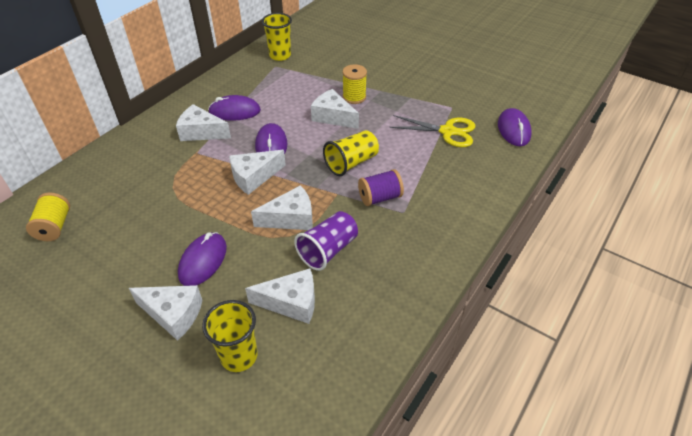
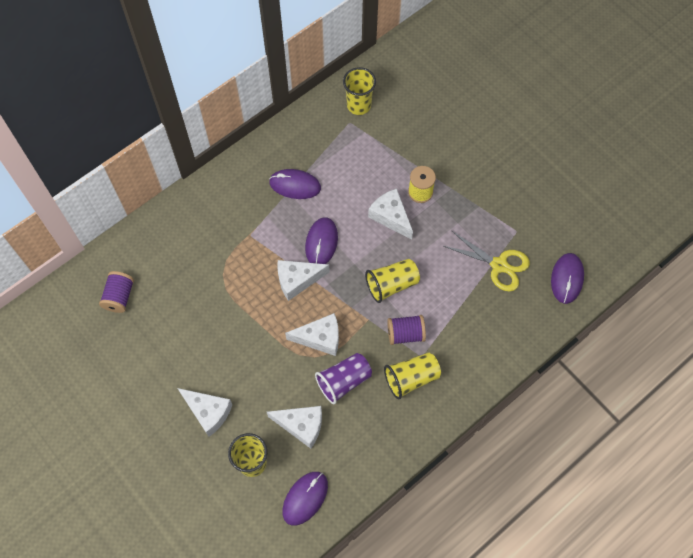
camera: 15 degrees right, 20 degrees up
yellow spool [26,192,70,241] -> purple spool [99,271,134,313]
white cheese [176,104,231,141] -> none
purple mouse [178,232,227,286] -> purple mouse moved to [282,472,328,526]
none -> yellow cup [384,352,441,399]

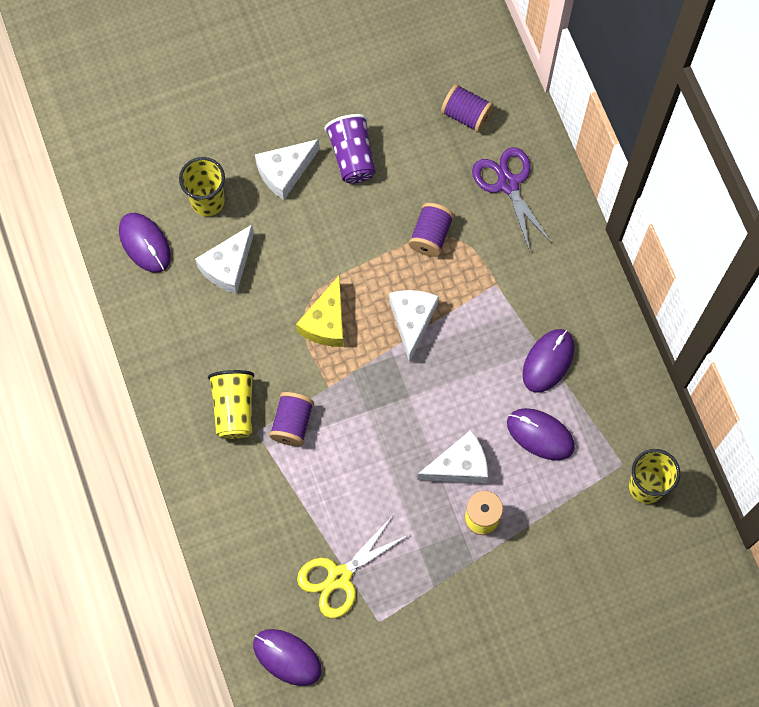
camera: 110 degrees right, 5 degrees up
white cheese [285,313,339,356] -> yellow cheese [296,275,344,347]
purple mouse [305,217,338,264] -> purple mouse moved to [507,408,575,460]
purple cup [315,353,372,404] -> purple cup moved to [325,114,376,184]
yellow cup [365,259,420,303] -> none
none -> purple spool [409,203,454,257]
none -> purple scissors [472,147,552,252]

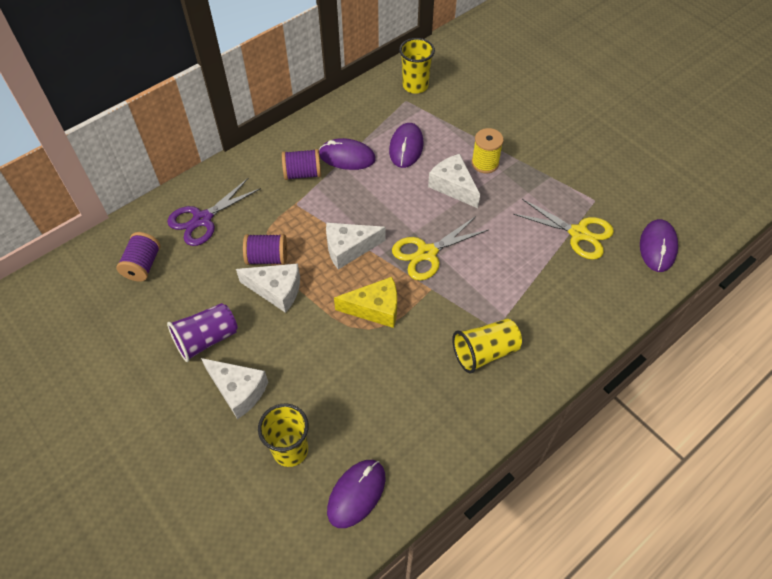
camera: 110 degrees left, 15 degrees down
white cheese [195,225,254,294] -> white cheese moved to [236,264,300,313]
purple spool [269,392,314,446] -> purple spool moved to [282,149,321,180]
none -> yellow scissors [392,216,489,281]

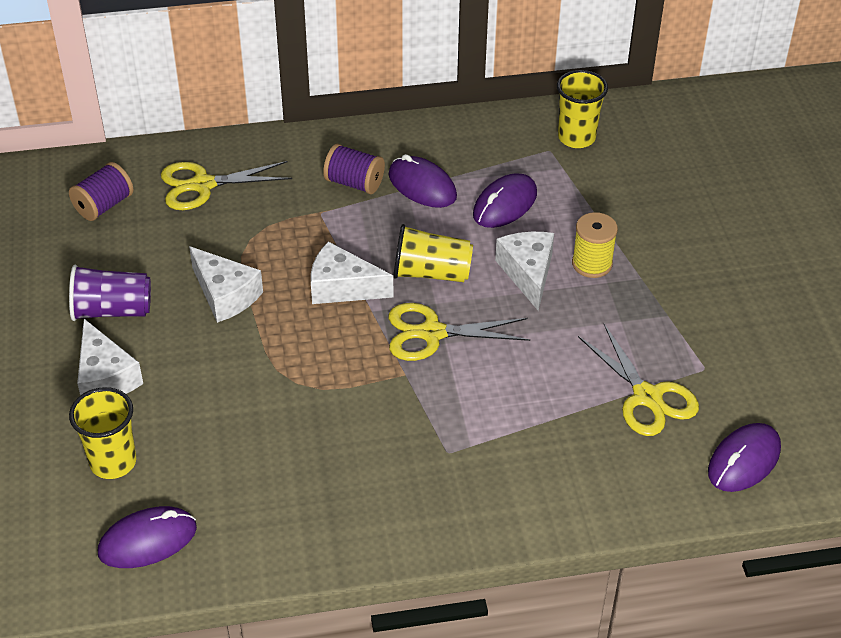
camera: 30 degrees right, 10 degrees down
purple scissors [167,178,261,246] -> yellow scissors [161,161,292,210]
purple spool [243,234,287,265] -> none
yellow cheese [334,277,397,328] -> none
yellow cup [452,319,522,373] -> yellow cup moved to [394,224,473,282]

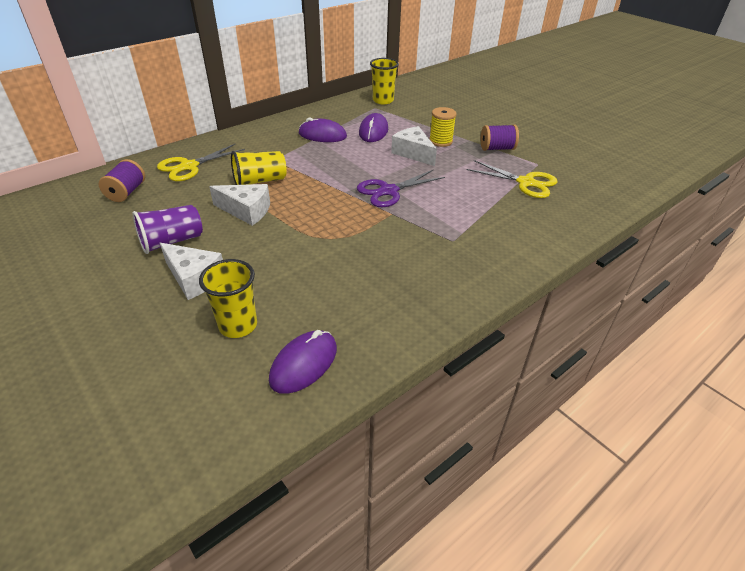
camera: 30 degrees left, 5 degrees down
white cheese [311,241,393,304] -> none
purple spool [323,144,385,194] -> purple spool moved to [481,124,519,151]
yellow scissors [389,303,530,361] -> purple scissors [357,170,445,207]
yellow cup [394,224,473,282] -> yellow cup moved to [231,151,287,185]
purple mouse [708,423,781,492] -> none

